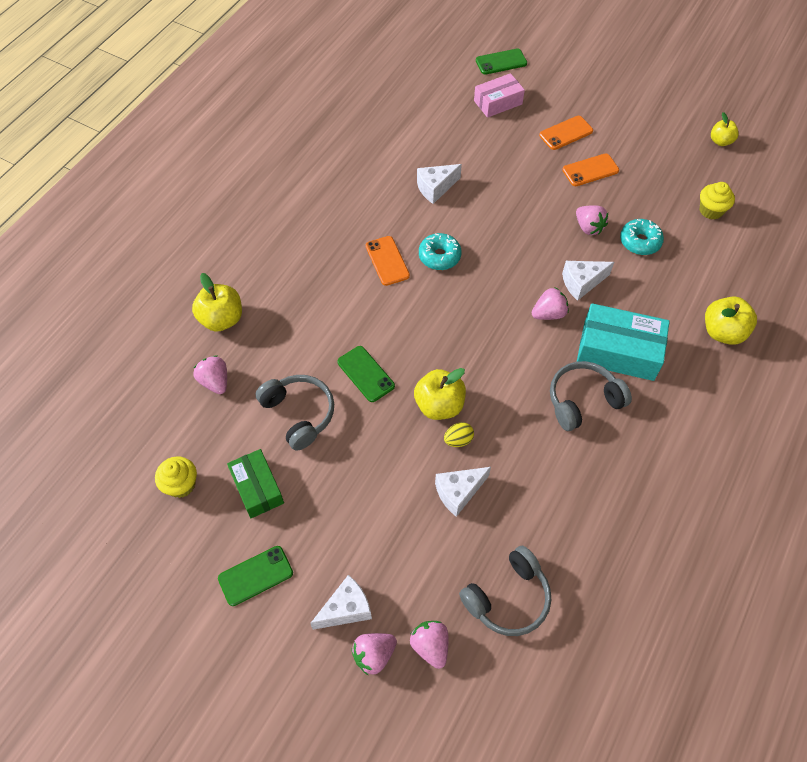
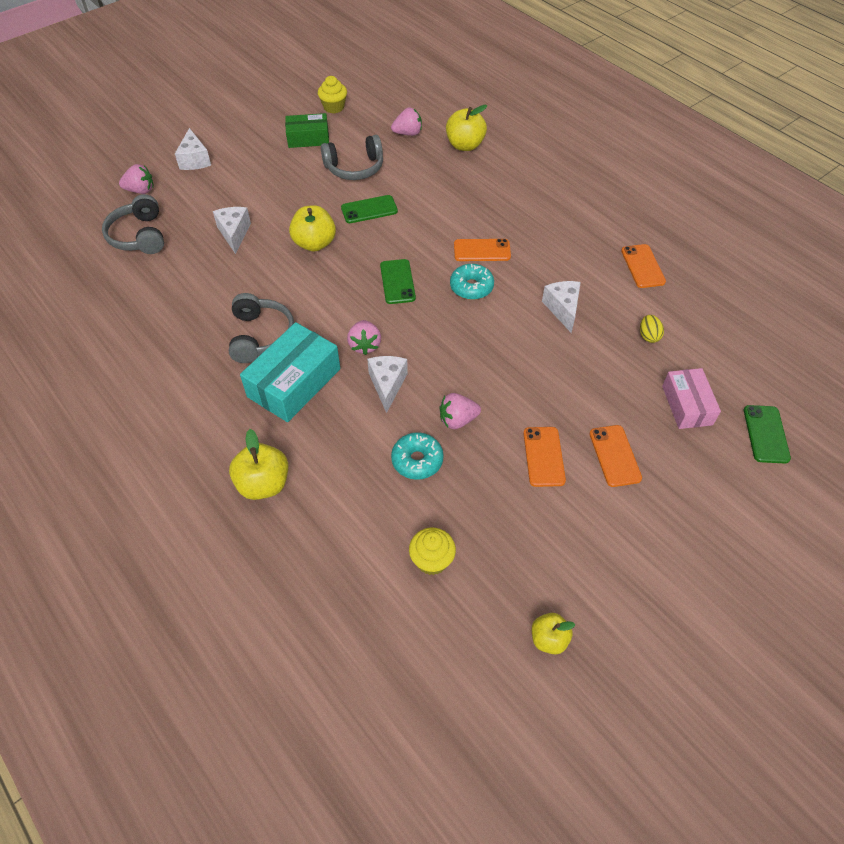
camera: 110 degrees right, 5 degrees down
green phone [218,546,293,606] -> green phone moved to [380,259,416,304]
pink strawberry [351,633,397,676] -> none
yellow egg [444,422,474,447] -> yellow egg moved to [640,315,664,343]
none -> orange phone [621,244,666,288]

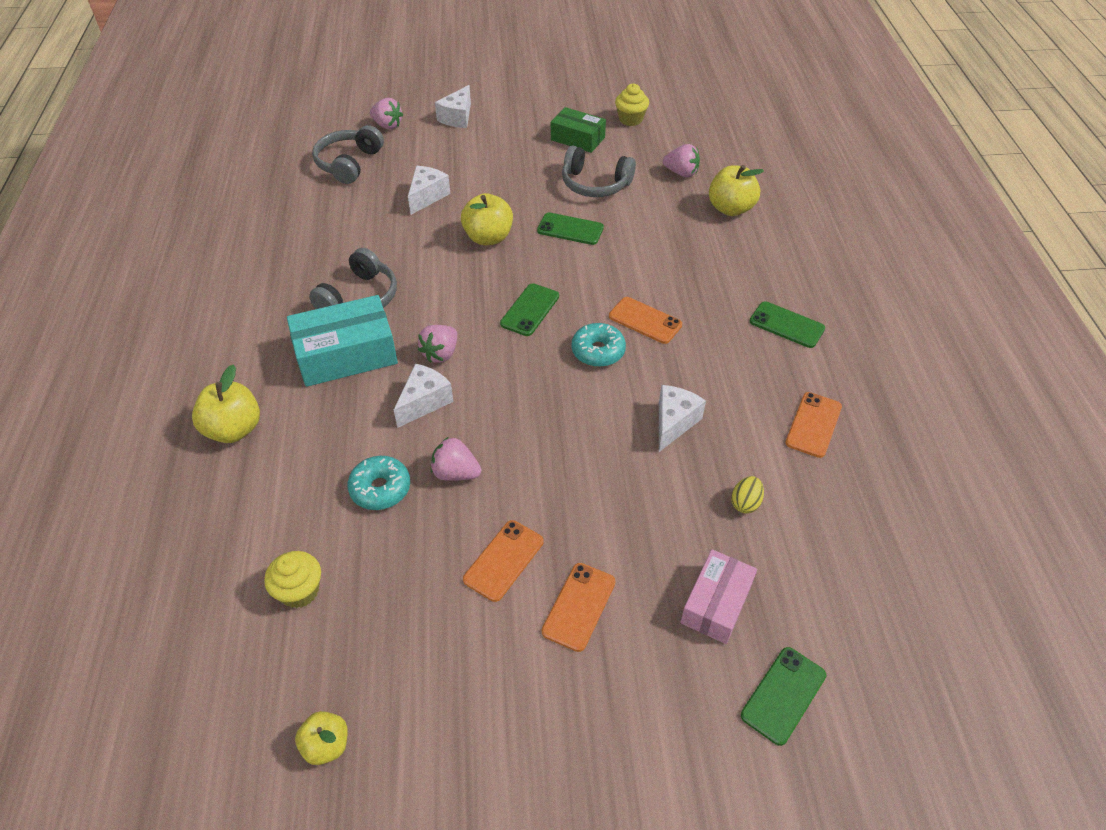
camera: 35 degrees right, 5 degrees down
none -> green phone [750,301,825,348]

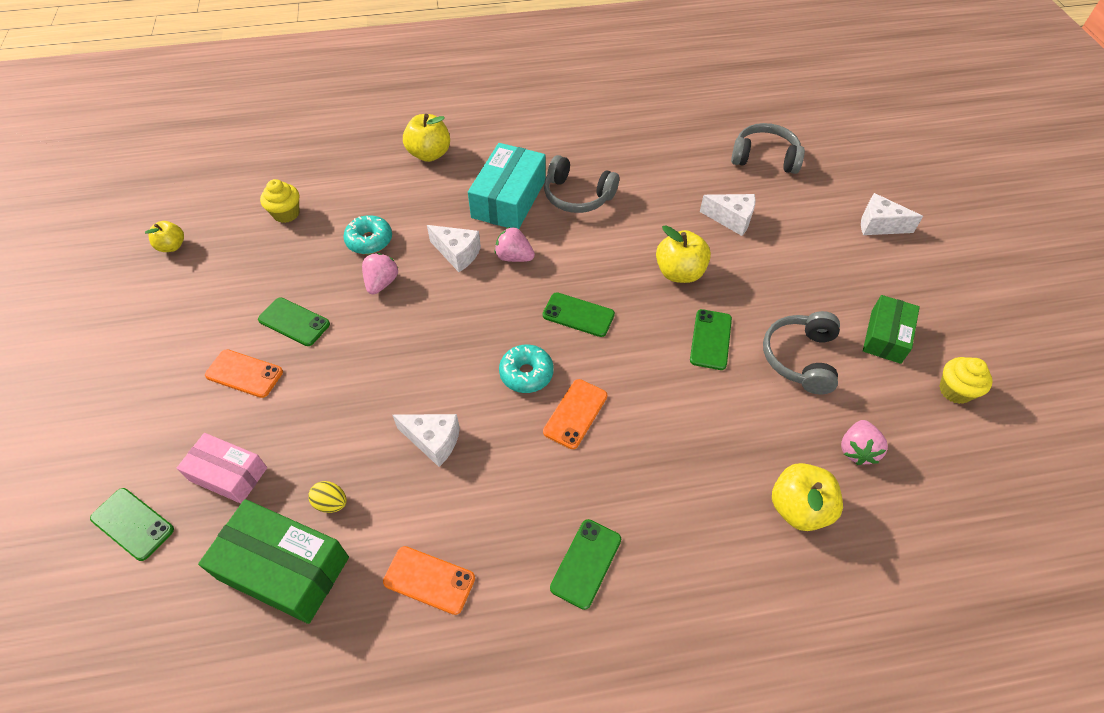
camera: 85 degrees right, 5 degrees up
turquoise box [287,295,398,387] -> turquoise box turned 45 degrees clockwise [468,143,546,229]
pink strawberry [370,98,403,129] -> none
orange phone [463,520,543,602] -> green phone [258,298,330,346]
none -> green box [198,499,349,624]

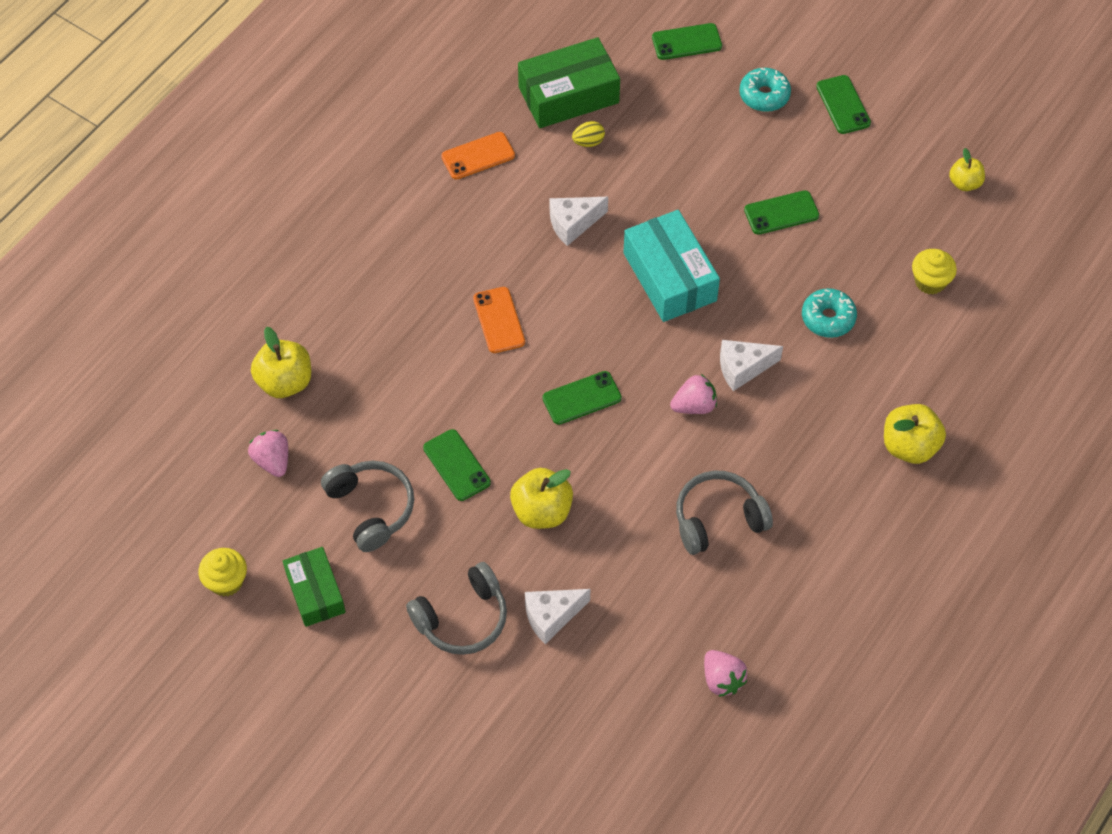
camera: 135 degrees right, 5 degrees up
pink box [177,433,267,504] -> none
orange phone [205,349,283,398] -> none
pink strawberry [362,253,398,295] -> pink strawberry moved to [704,650,748,697]
turquoise box [468,143,546,229] -> turquoise box moved to [623,210,720,322]
turquoise donut [499,344,554,393] -> turquoise donut moved to [739,68,791,112]
green phone [550,519,621,610] -> green phone moved to [816,75,871,134]
grey headphones [731,123,805,174] -> grey headphones moved to [406,562,507,655]
white cheese [861,193,923,235] -> none

